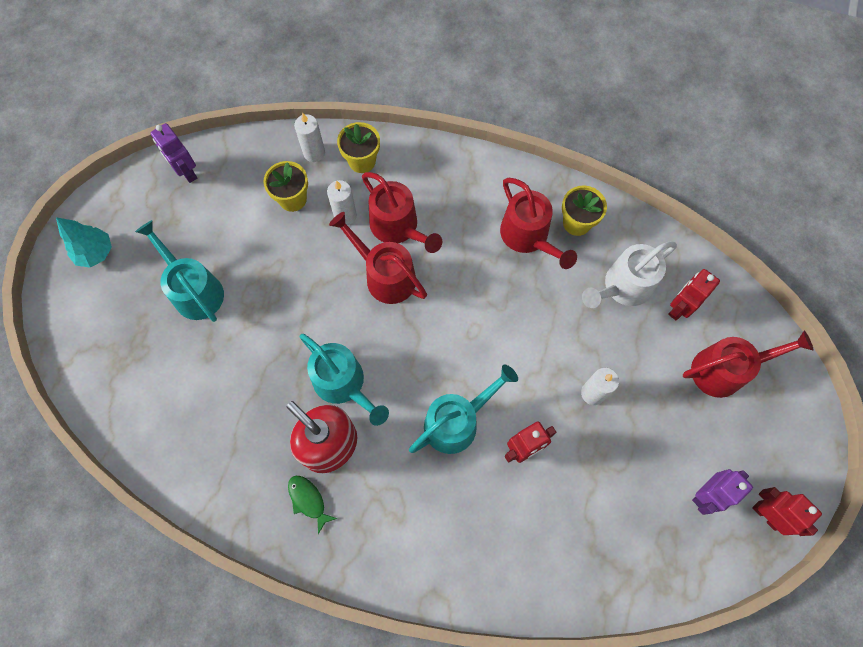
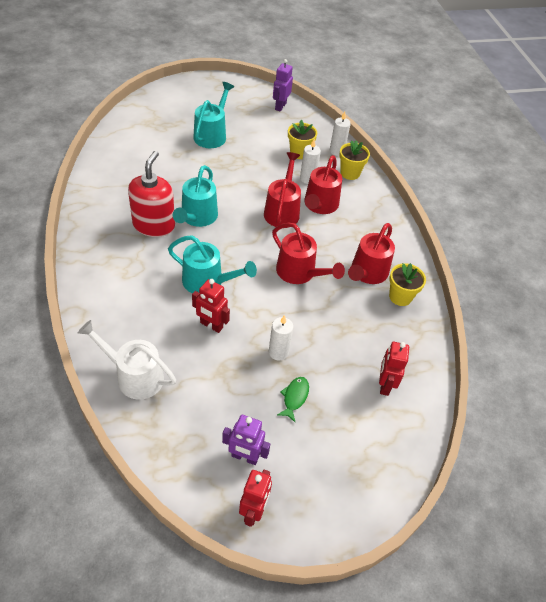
camera: 55 degrees right, 20 degrees down
turquoise tree [56,217,112,268] -> none
green fish [288,476,338,534] -> green fish moved to [277,377,309,423]
white watering can [582,241,677,308] -> white watering can moved to [78,320,176,400]
red robot [668,269,720,320] -> red robot turned 90 degrees counterclockwise [379,342,409,396]
red watering can [683,331,814,398] -> red watering can moved to [272,223,345,284]

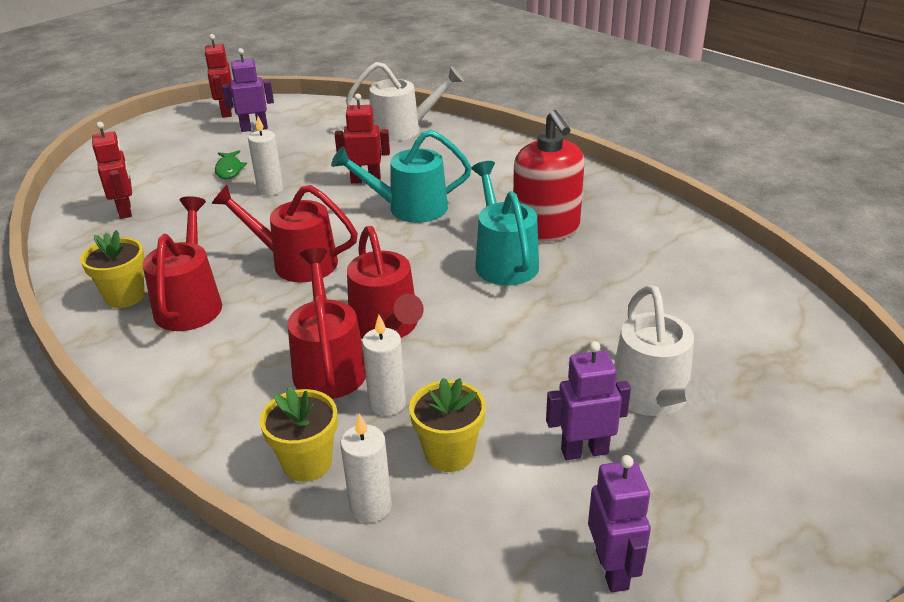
camera: 155 degrees right, 15 degrees down
turquoise watering can [193,82,234,148] -> white watering can [614,285,719,416]
none -> purple robot [546,341,631,460]

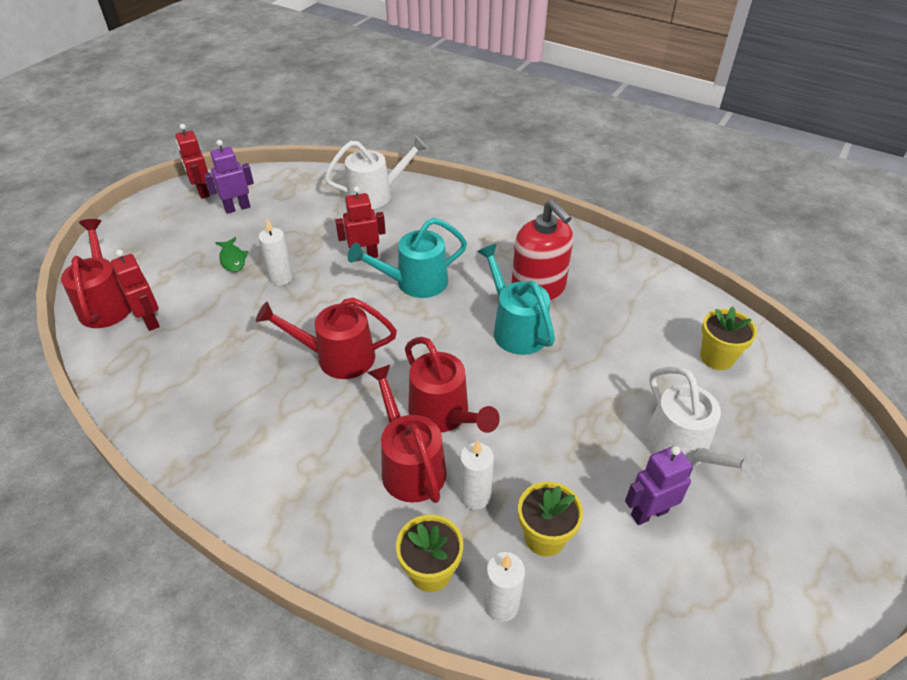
camera: 15 degrees left, 10 degrees up
yellow flower pot [80,230,145,308] -> yellow flower pot moved to [700,307,757,370]
red watering can [143,196,222,331] -> red watering can moved to [61,219,131,328]
purple robot [588,455,651,592] -> none

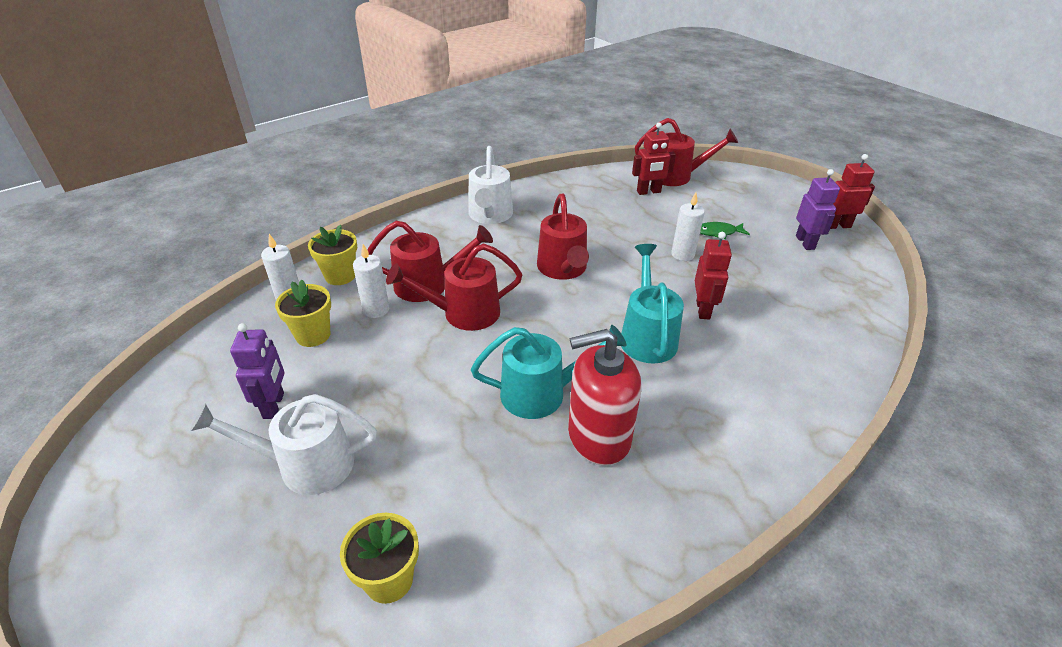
camera: 110 degrees right, 5 degrees down
red watering can [256,298,397,379] -> red watering can turned 150 degrees clockwise [537,194,589,280]
white watering can [324,136,428,209] -> white watering can moved to [468,146,513,224]

